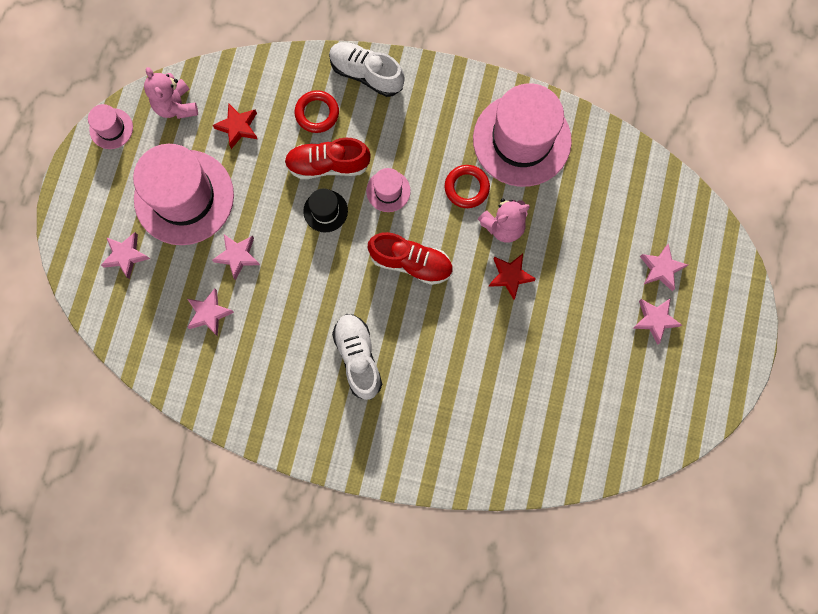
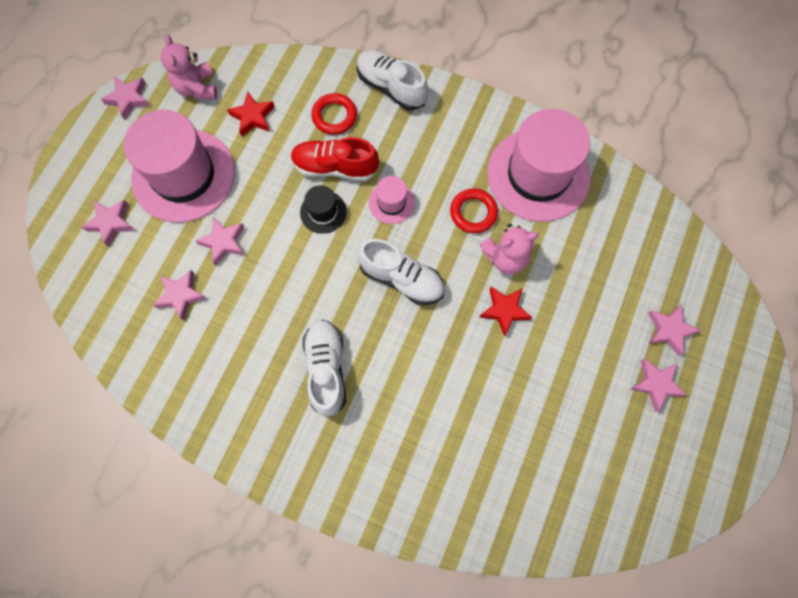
camera: 10 degrees right, 5 degrees down
pink hat [88,104,133,149] -> pink star [101,76,150,120]
red shoe [368,232,453,285] -> white shoe [357,239,445,305]

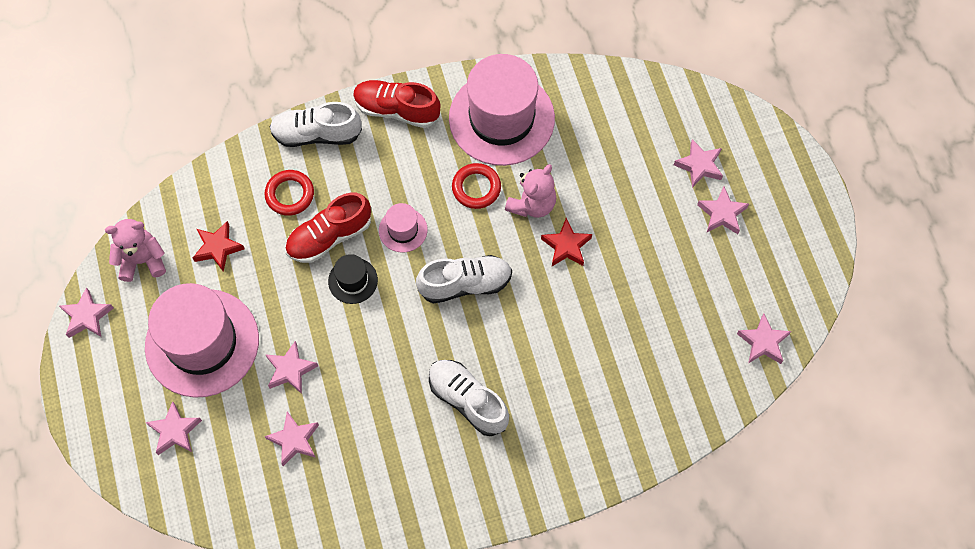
camera: 40 degrees left, 5 degrees down
pink teddy bear [161,35,217,100] -> pink teddy bear turned 135 degrees clockwise [105,219,166,282]
none -> red shoe [353,80,441,128]
none -> pink star [737,314,791,364]

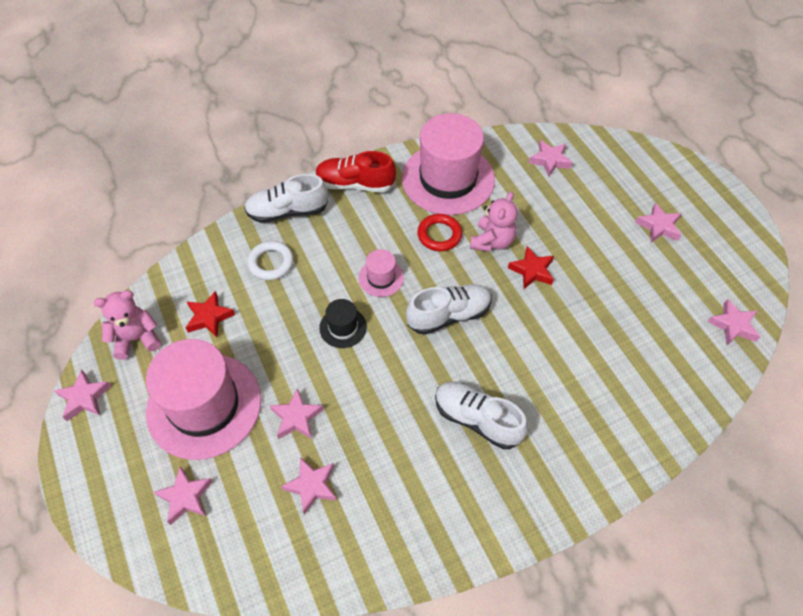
camera: 10 degrees left, 10 degrees down
red ring [264,170,314,216] -> white ring [247,241,294,280]
red shoe [285,192,371,263] -> none
pink star [674,139,723,188] -> pink star moved to [529,140,573,177]

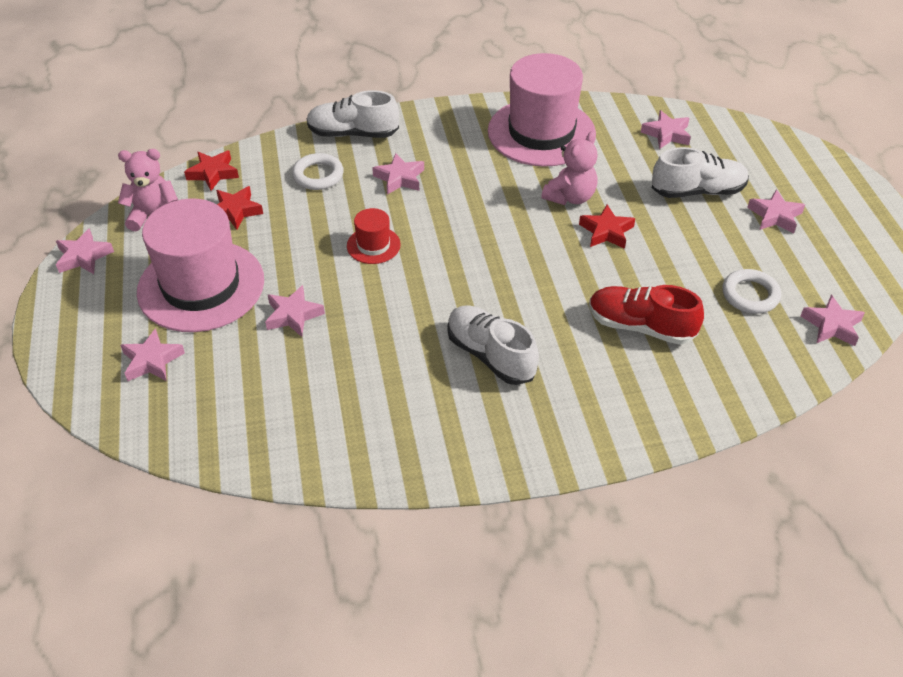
camera: 15 degrees right, 10 degrees down
pink star [281,457,337,515] -> pink star moved to [372,153,424,194]
red shoe [315,151,396,193] -> red shoe moved to [589,285,704,345]
black hat [319,299,367,348] -> red hat [347,208,401,264]
pink hat [359,249,404,297] -> none
white shoe [406,284,492,335] -> white shoe moved to [652,147,749,198]
red ring [417,214,462,251] -> none
none -> red star [184,150,239,191]
none -> white ring [722,269,781,314]

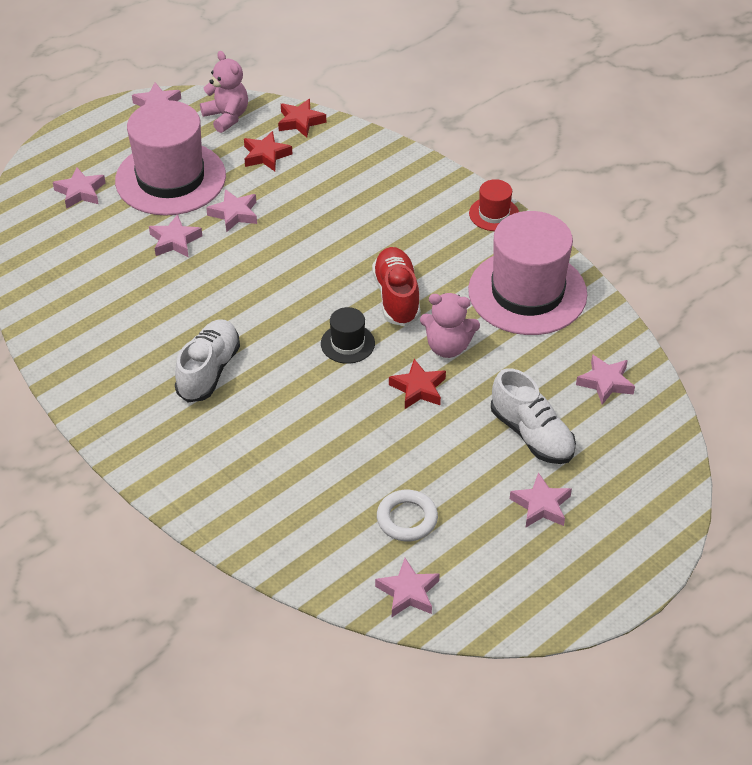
camera: 60 degrees right, 0 degrees up
white ring [292,153,344,190] -> none
white shoe [306,90,399,138] -> none
red hat [347,208,401,264] -> red hat moved to [469,179,519,231]
pink star [372,153,424,194] -> pink star moved to [206,189,257,232]
red shoe [589,285,704,345] -> red shoe moved to [372,247,421,326]
none -> black hat [321,307,375,364]

